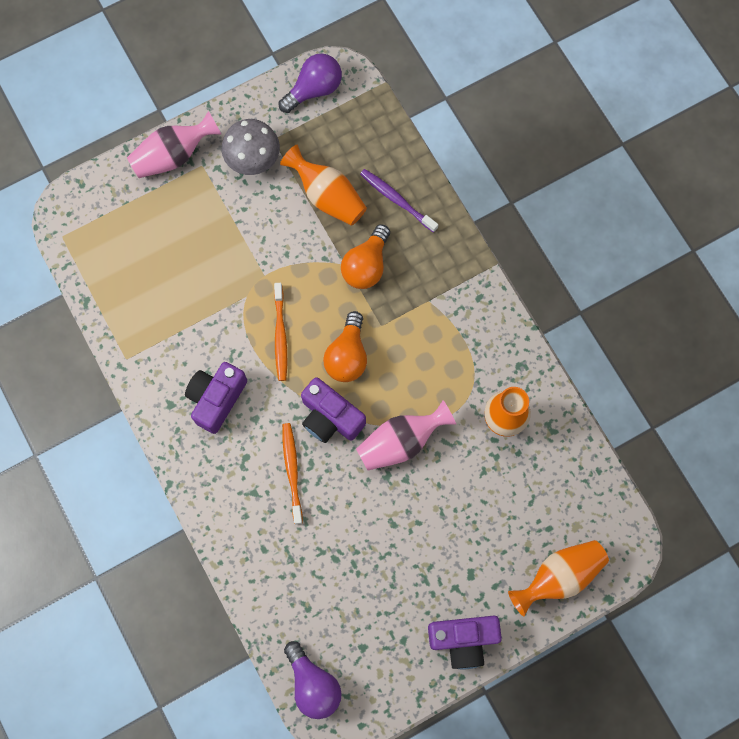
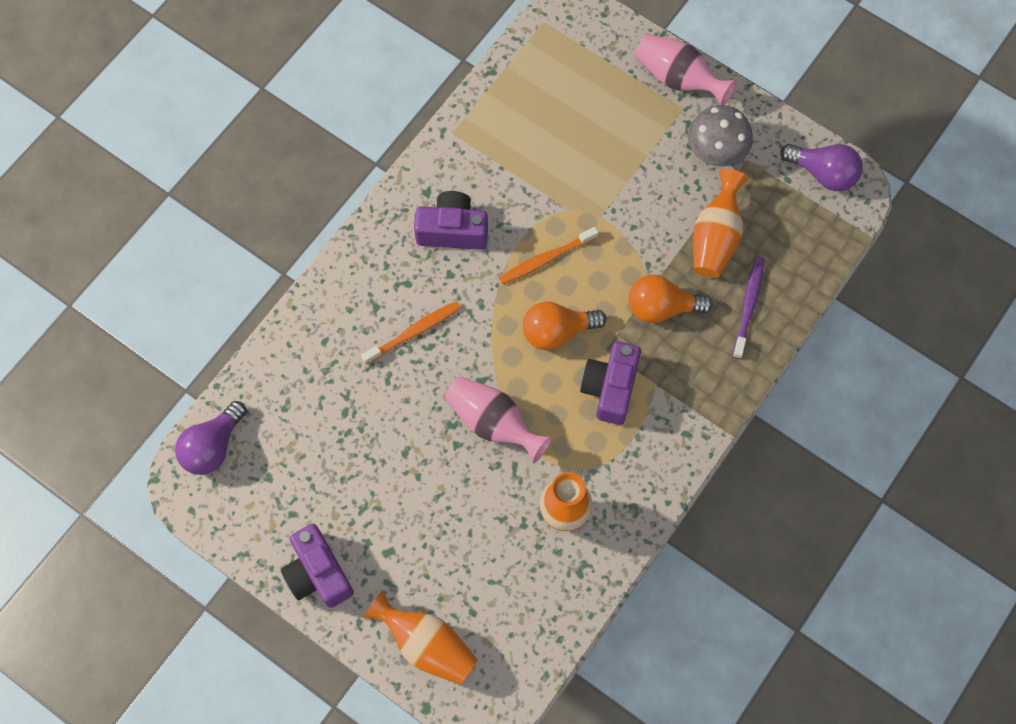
camera: 65 degrees right, 5 degrees down
purple camera [301,377,366,443] -> purple camera moved to [580,341,641,425]

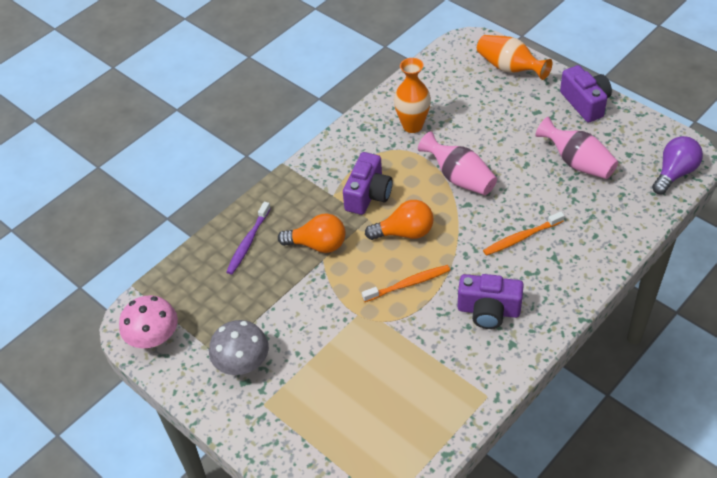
camera: 170 degrees left, 20 degrees down
pink vase [635,34,737,105] -> pink vase moved to [535,117,618,179]
orange vase [693,169,748,278] -> none
purple light bulb [780,144,863,191] -> pink mushroom [119,295,178,348]

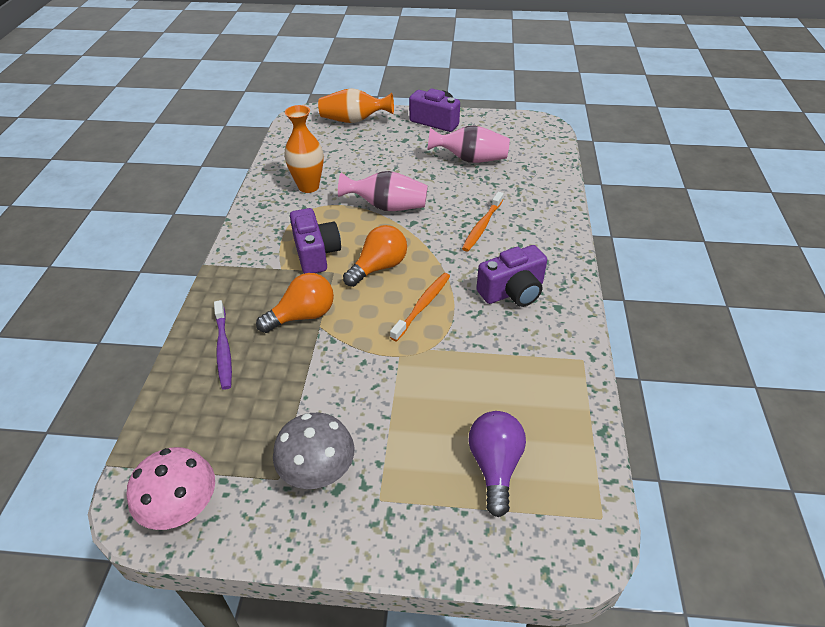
camera: 40 degrees left, 5 degrees down
purple light bulb [652,136,703,194] -> purple light bulb moved to [468,411,526,517]

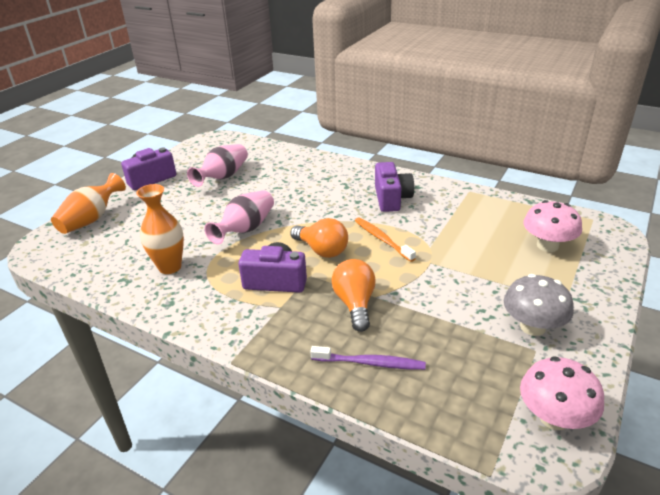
camera: 65 degrees left, 10 degrees down
orange light bulb [343,225,407,287] -> orange light bulb turned 150 degrees clockwise [290,218,348,258]
orange toothbrush [462,192,504,252] -> none
purple light bulb [468,411,526,517] -> pink mushroom [523,200,582,252]

